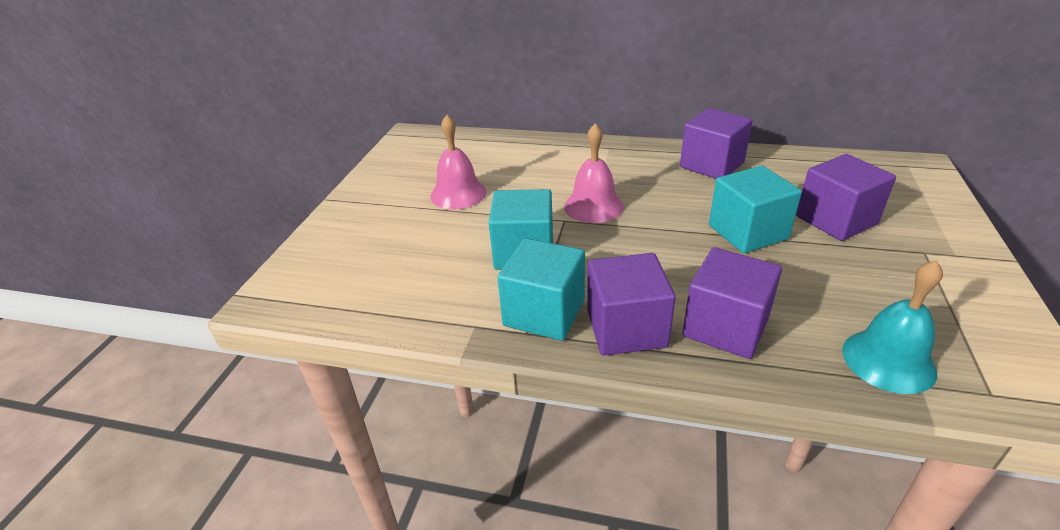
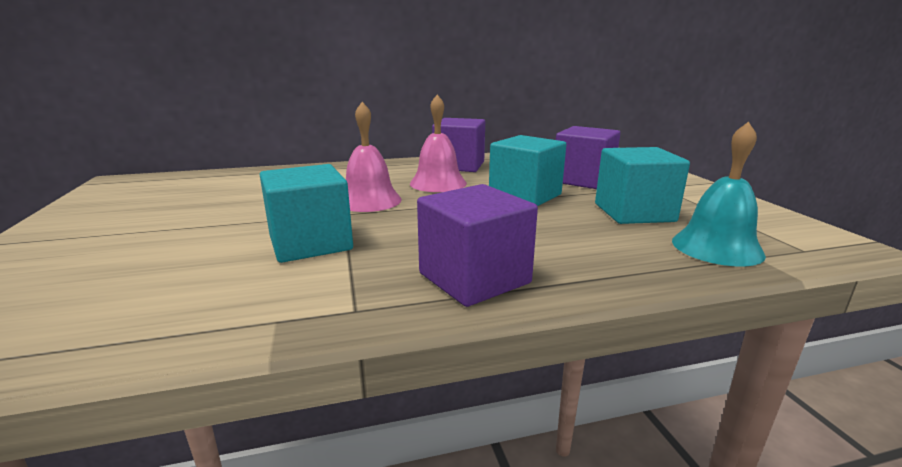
camera: 30 degrees left, 15 degrees down
pink bell [430,115,487,209] -> pink bell moved to [410,94,467,192]
turquoise cube [497,238,585,341] -> turquoise cube moved to [595,147,690,224]
purple cube [682,247,782,359] -> none

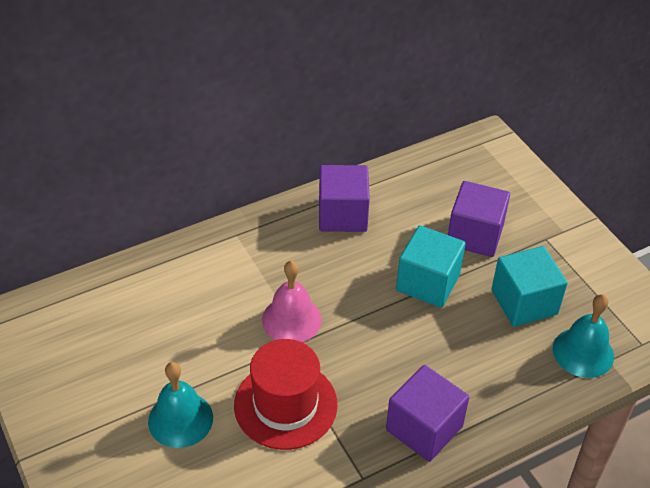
camera: 15 degrees left, 25 degrees up
turquoise cube [260,164,353,263] -> red hat [234,339,338,450]
pink bell [410,94,467,192] -> none
none -> turquoise bell [148,362,213,448]

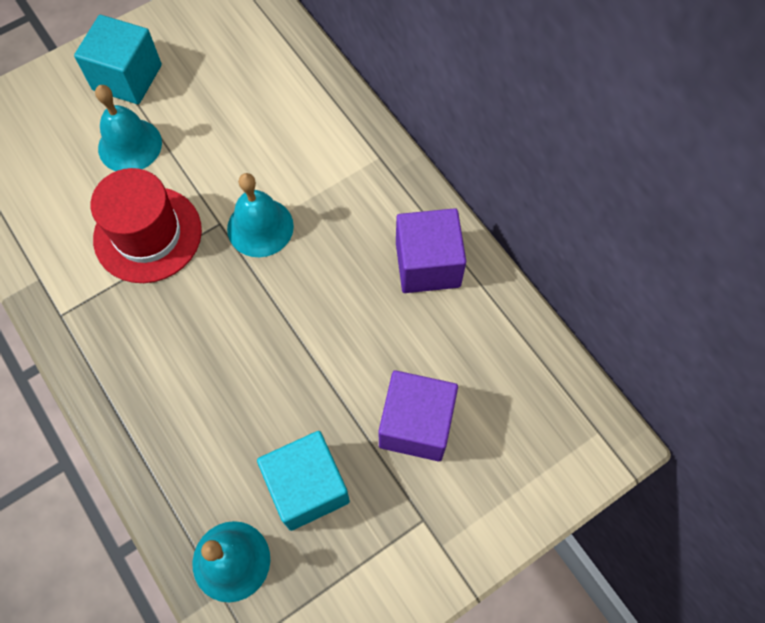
camera: 85 degrees right, 20 degrees up
pink bell [262,261,322,342] -> turquoise bell [227,173,294,257]
purple cube [386,365,469,462] -> none
turquoise cube [396,225,466,308] -> turquoise cube moved to [74,15,162,104]

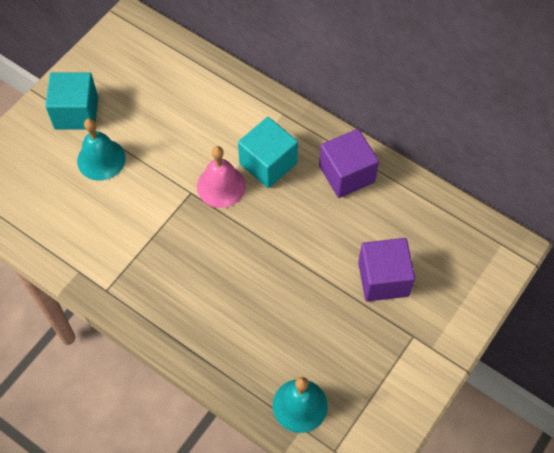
camera: 20 degrees left, 5 degrees down
red hat [91,168,202,283] -> none
turquoise bell [227,173,294,257] -> pink bell [197,146,246,208]
turquoise cube [257,431,350,531] -> turquoise cube moved to [238,117,298,188]

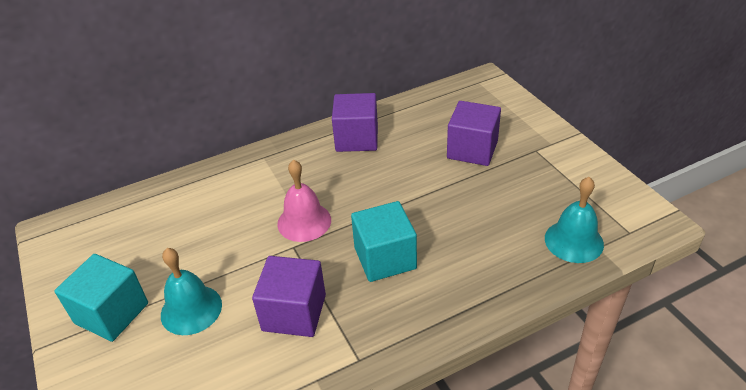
camera: 60 degrees left, 20 degrees down
turquoise cube [238,117,298,188] -> turquoise cube moved to [351,201,417,282]
none -> purple cube [252,256,326,337]

